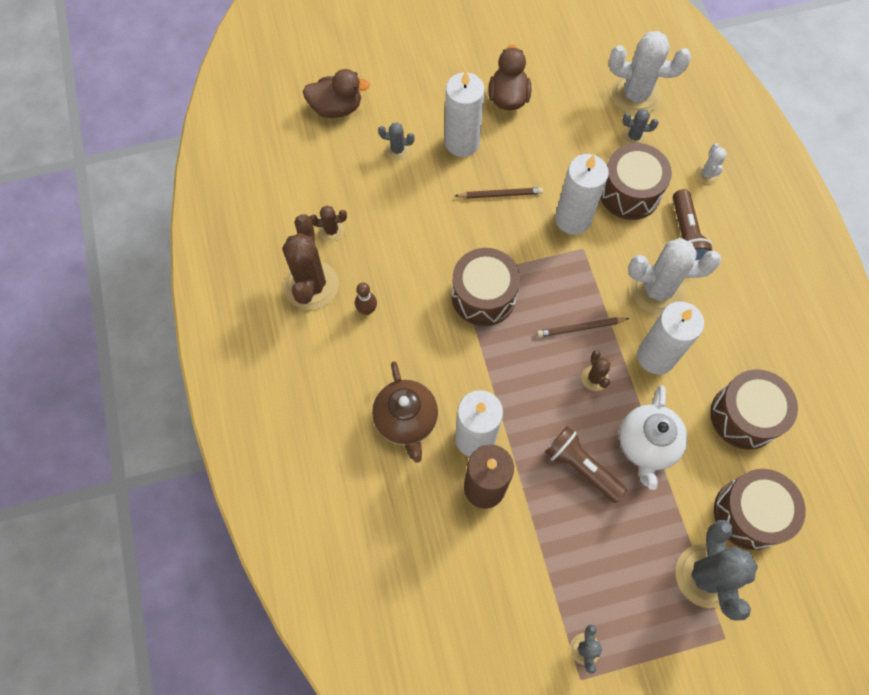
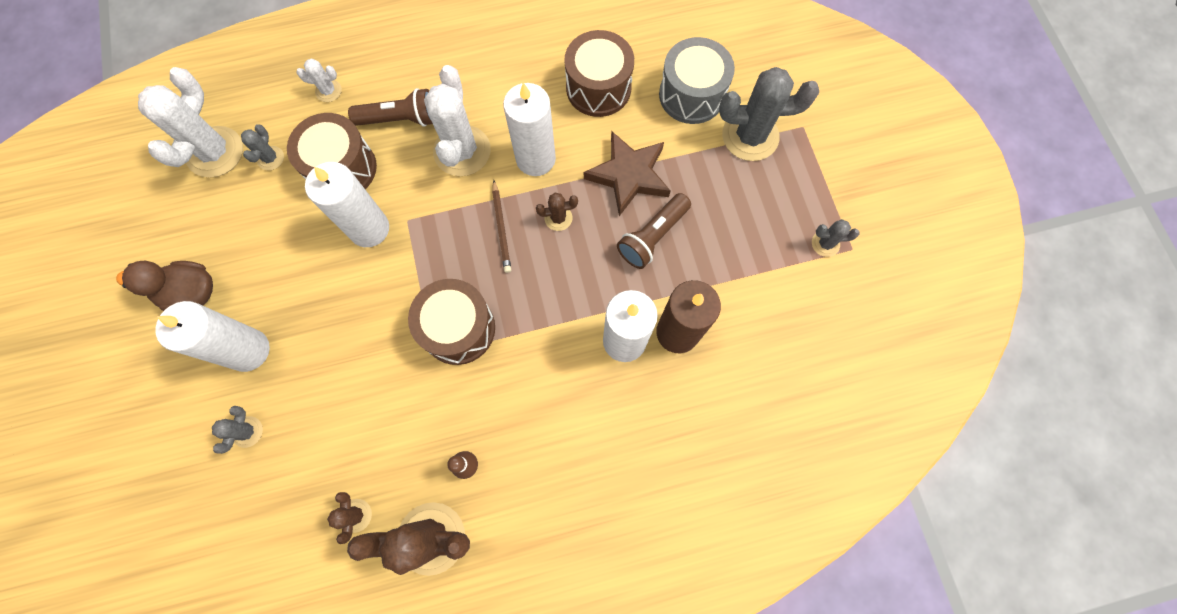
camera: 90 degrees left, 5 degrees up
brown duck [303,69,370,118] -> none
brown teapot [372,361,438,463] -> none
brown pencil [455,187,543,199] -> none
white teapot [619,385,687,490] -> brown star [584,132,671,216]
brown drum [714,469,806,550] -> grey drum [659,37,735,124]

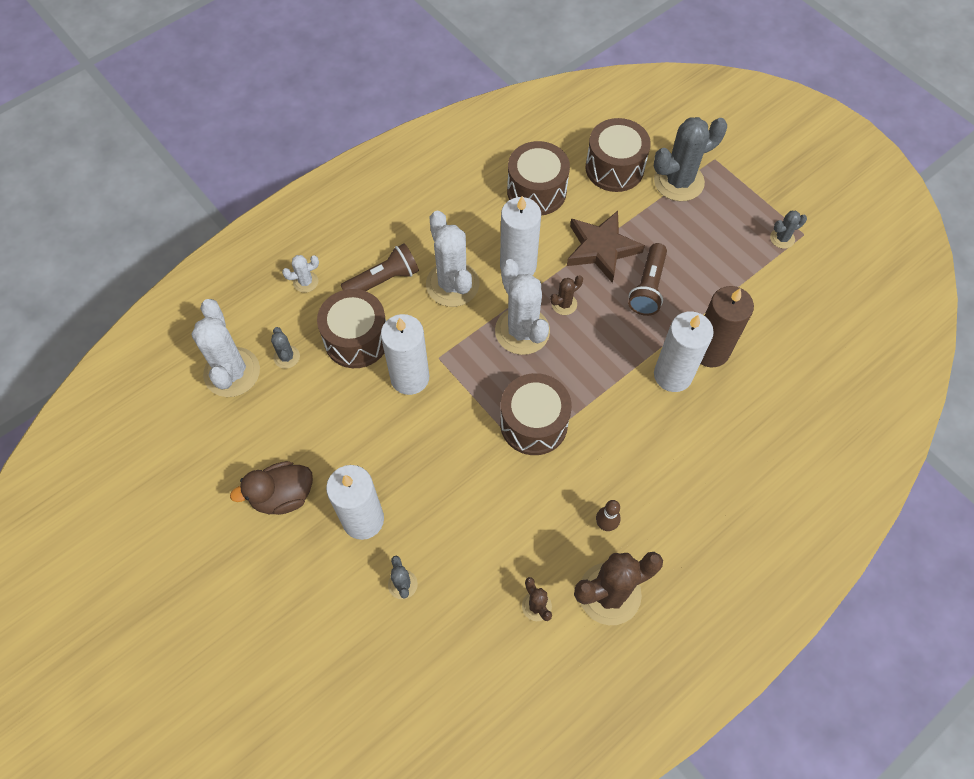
camera: 25 degrees left, 10 degrees down
brown pencil [492,180,511,273] -> white cactus [495,259,550,355]
grey drum [659,37,735,124] -> brown drum [586,118,651,192]

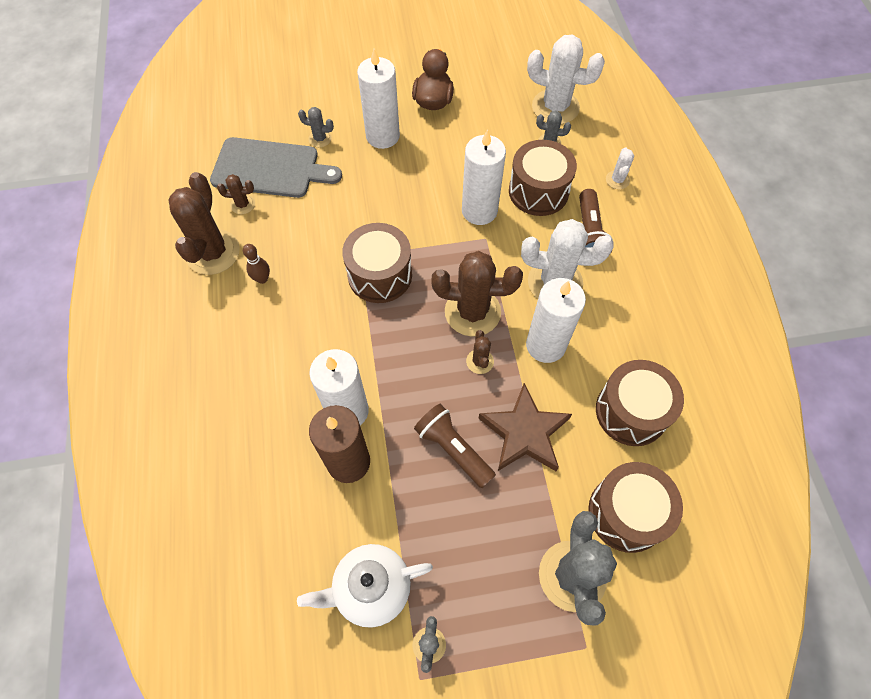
camera: 120 degrees right, 0 degrees up
white cactus [495,259,550,355] -> brown cactus [431,251,523,337]
none -> grey cutting board [210,137,342,198]
none -> white teapot [297,544,433,628]

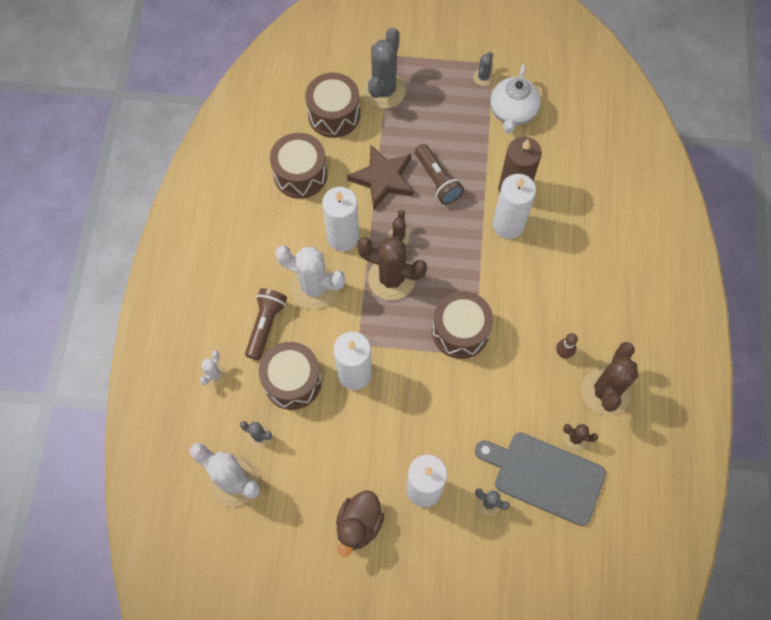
camera: 165 degrees left, 5 degrees up
white teapot [297,544,433,628] -> white teapot turned 105 degrees clockwise [490,64,541,133]

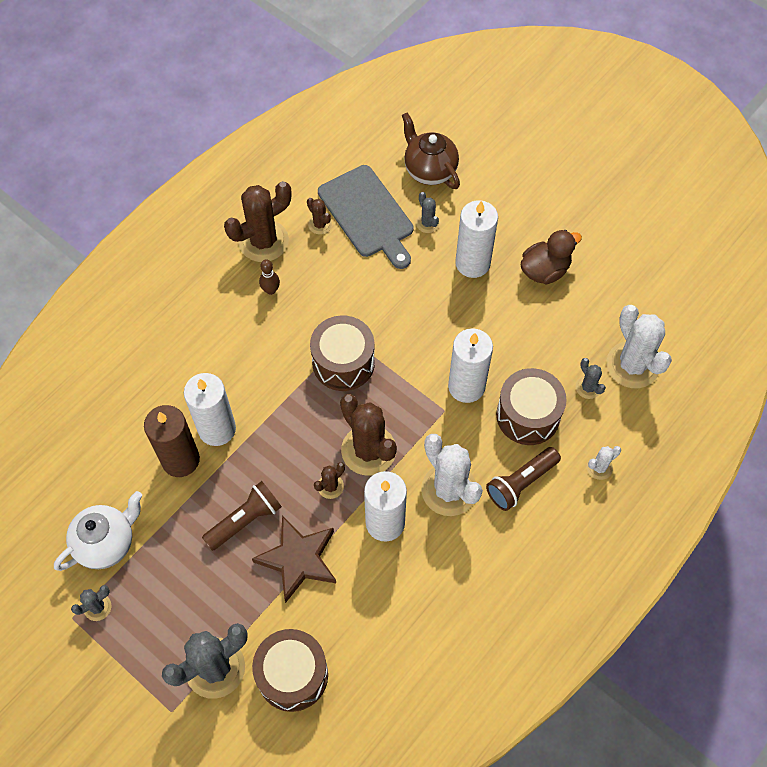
camera: 145 degrees left, 5 degrees down
brown drum [270,133,327,199] -> none
brown flashlight [415,144,464,205] -> brown flashlight turned 45 degrees clockwise [202,481,282,551]
none -> brown teapot [402,113,460,189]

